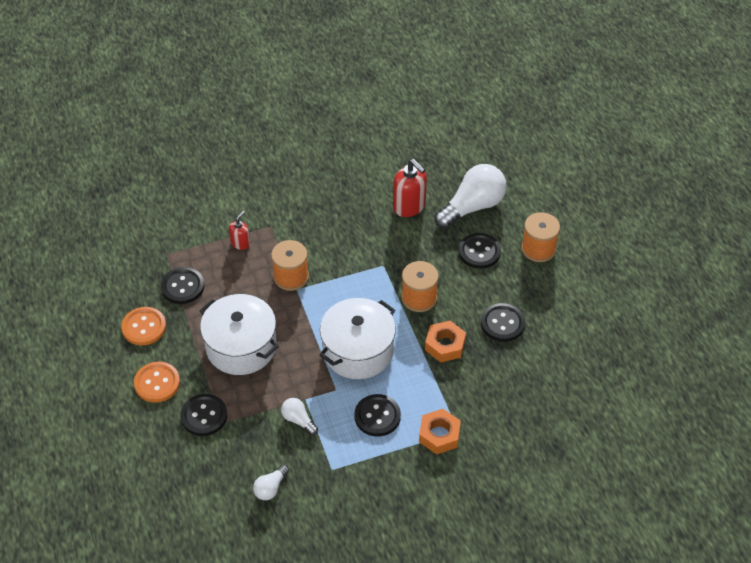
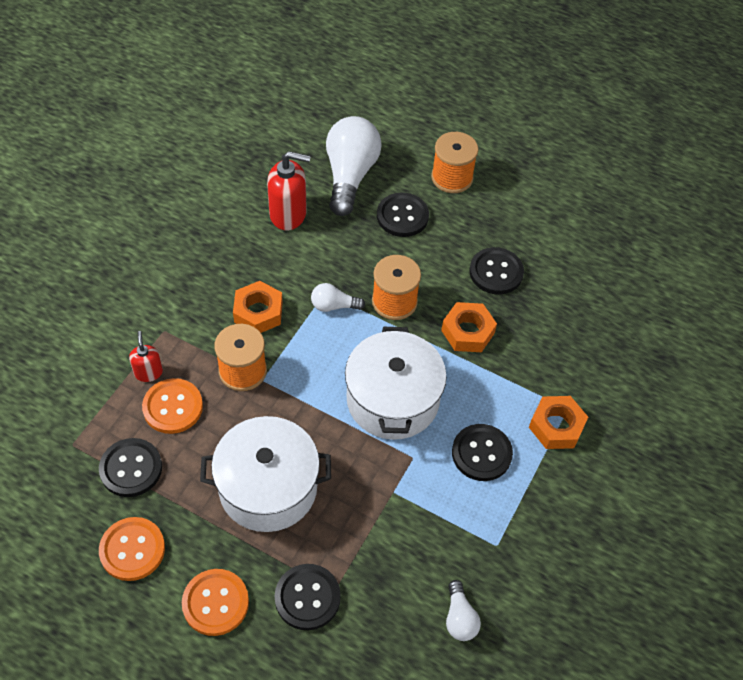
camera: 45 degrees left, 5 degrees up
white light bulb [281,398,318,435] -> white light bulb moved to [311,283,365,312]
none -> orange button [142,378,203,434]
none -> orange nut [233,281,283,333]

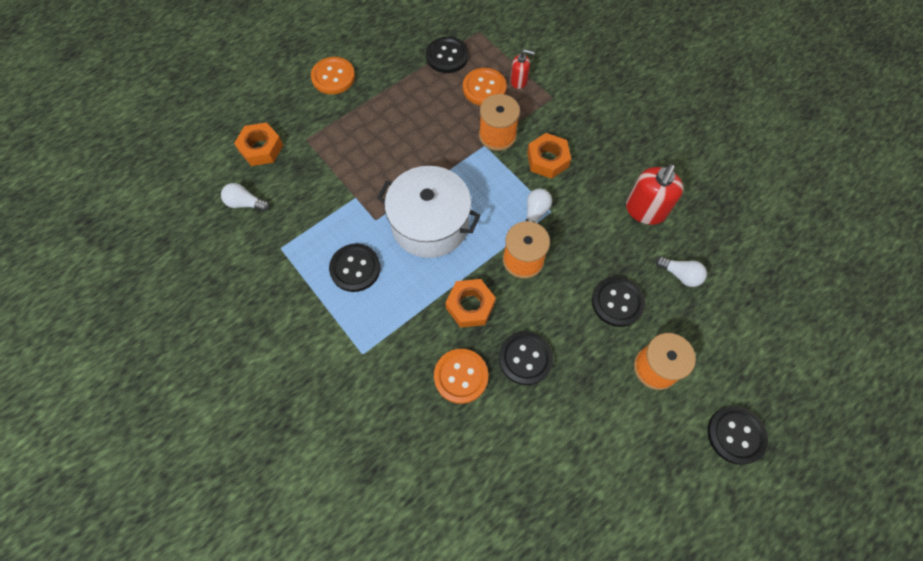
camera: 115 degrees right, 10 degrees up
orange button [99,517,165,581] -> orange button moved to [434,349,488,404]
white pot [200,416,331,532] -> none
black button [275,564,341,630] -> black button moved to [707,406,768,465]
white light bulb [326,116,382,216] -> white light bulb [656,256,707,287], size x0.48
orange nut [529,396,588,449] -> orange nut moved to [234,122,283,166]

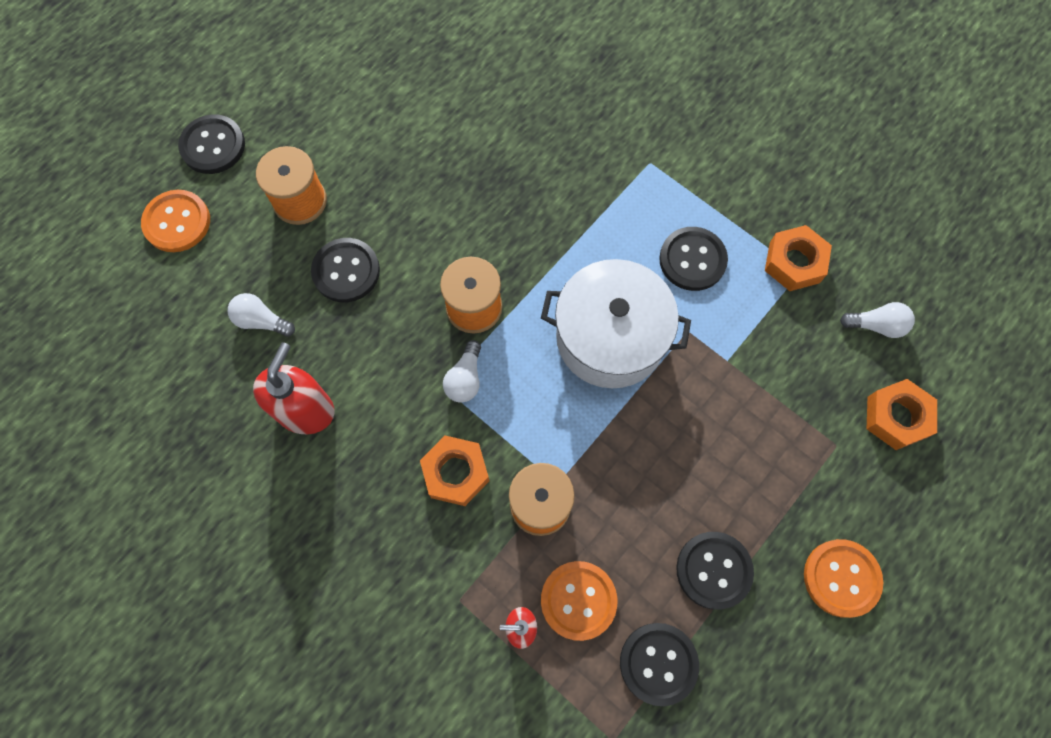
camera: 170 degrees right, 5 degrees up
orange button [434,349,488,404] -> orange button moved to [141,190,210,252]
orange nut [445,279,496,328] -> orange nut moved to [765,225,832,291]
black button [499,331,553,385] -> black button moved to [676,532,754,610]

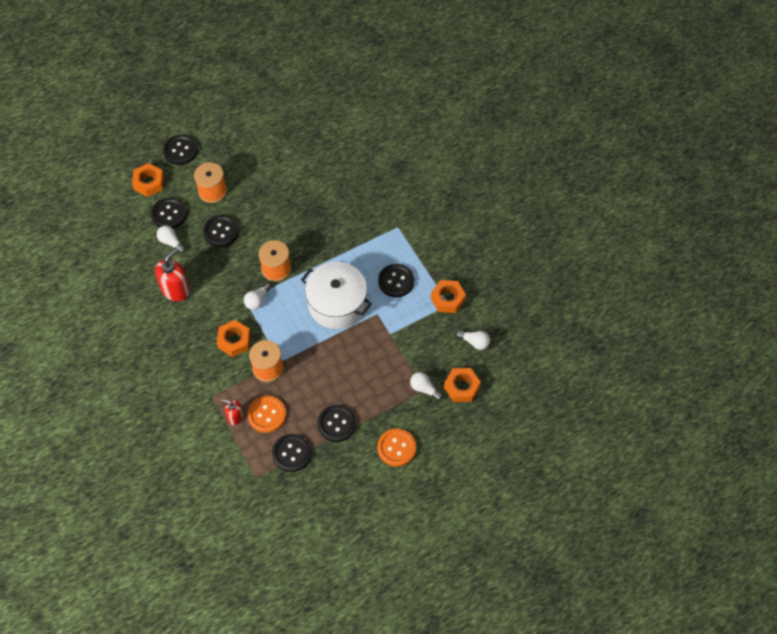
camera: 20 degrees right, 10 degrees down
orange button [141,190,210,252] -> orange nut [132,163,164,197]
none -> black button [151,197,187,229]
none -> white light bulb [410,372,443,401]

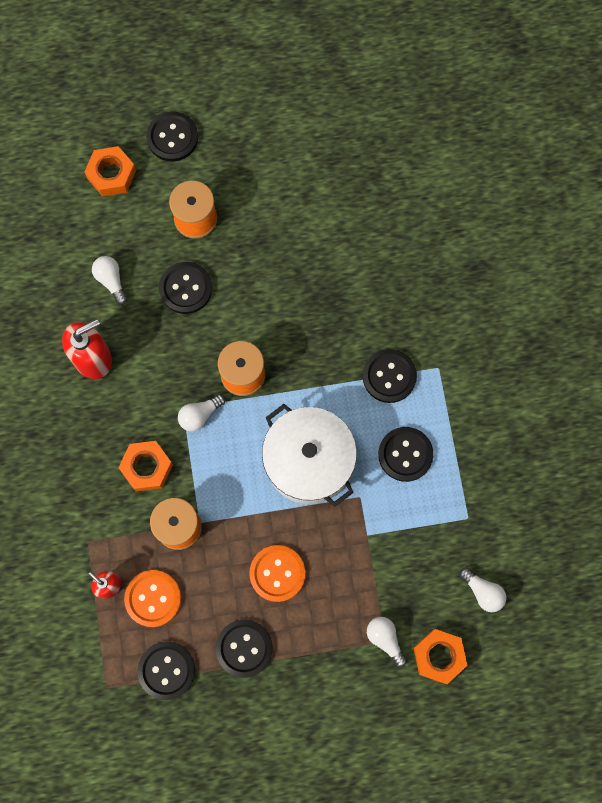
camera: 20 degrees right, 15 degrees up
black button [151,197,187,229] -> black button moved to [363,349,417,403]
orange button [377,428,416,467] -> orange button moved to [249,545,305,602]
orange nut [431,280,466,313] -> none

